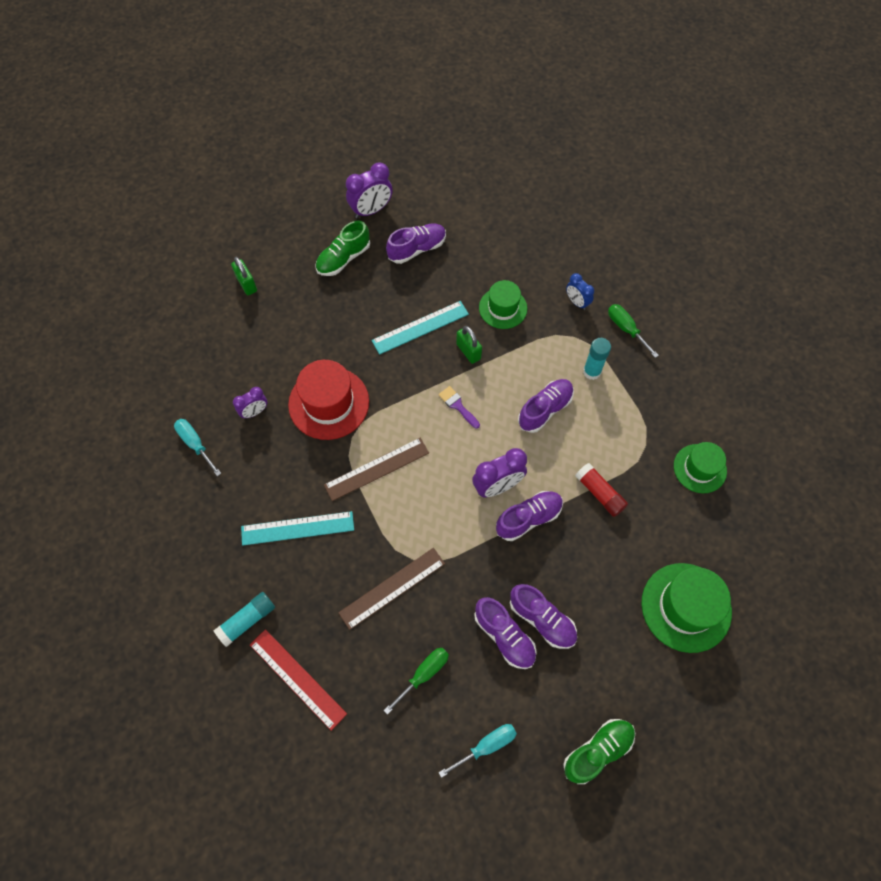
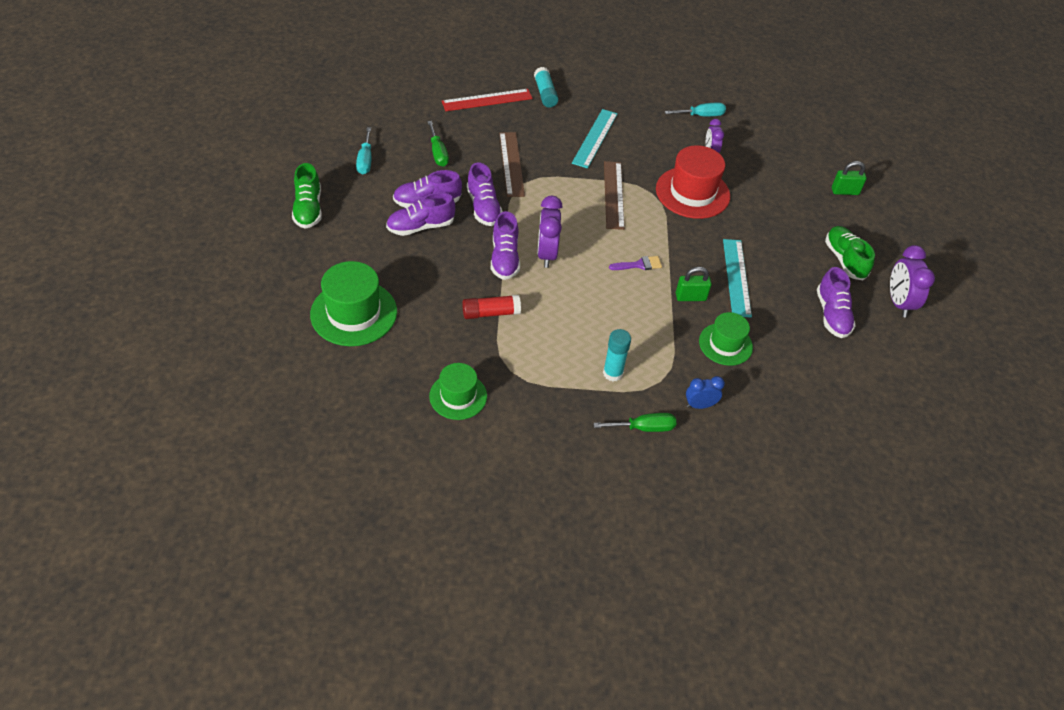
camera: 115 degrees right, 15 degrees down
purple shoe [518,379,574,433] -> purple shoe moved to [467,163,503,226]

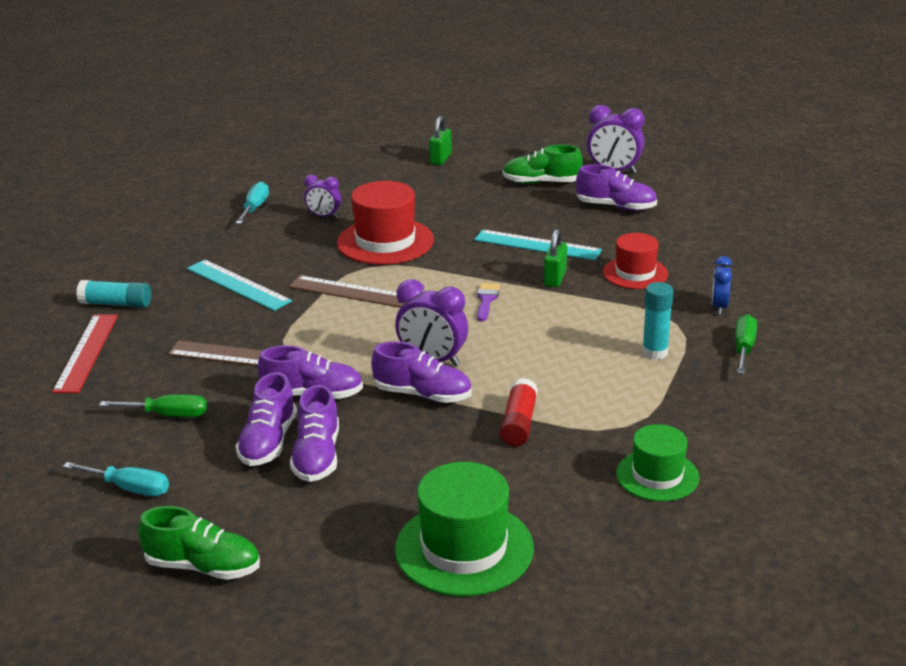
camera: 65 degrees left, 20 degrees down
green hat [699,312,753,366] -> red hat [603,233,668,289]

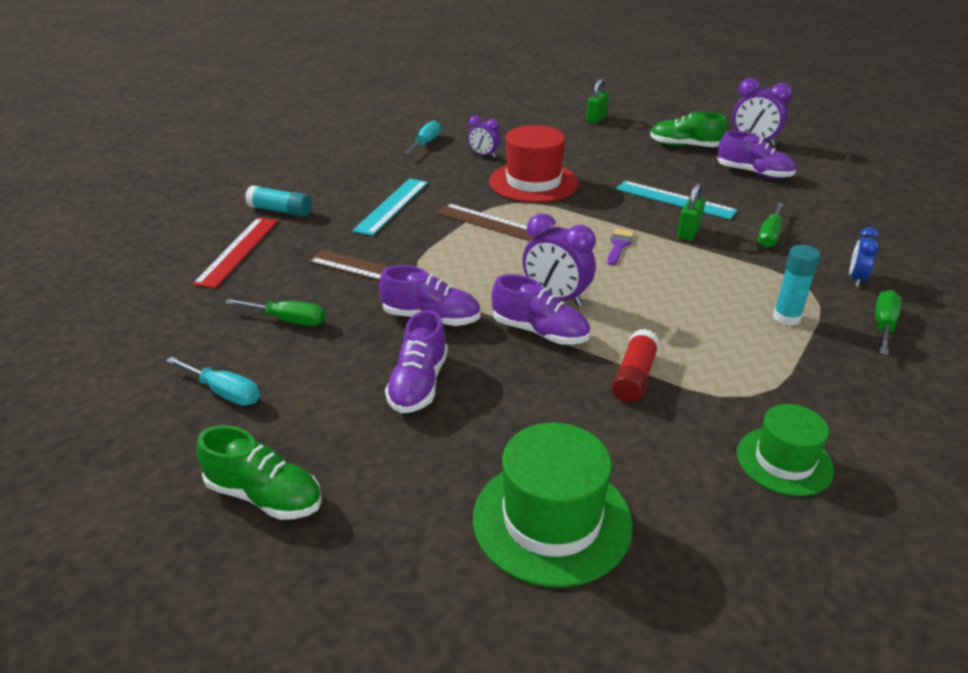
camera: 10 degrees right, 5 degrees up
turquoise ruler [187,260,292,311] -> turquoise ruler turned 60 degrees clockwise [352,178,428,236]
purple shoe [236,372,297,466] -> none
red hat [603,233,668,289] -> green screwdriver [758,202,784,248]

